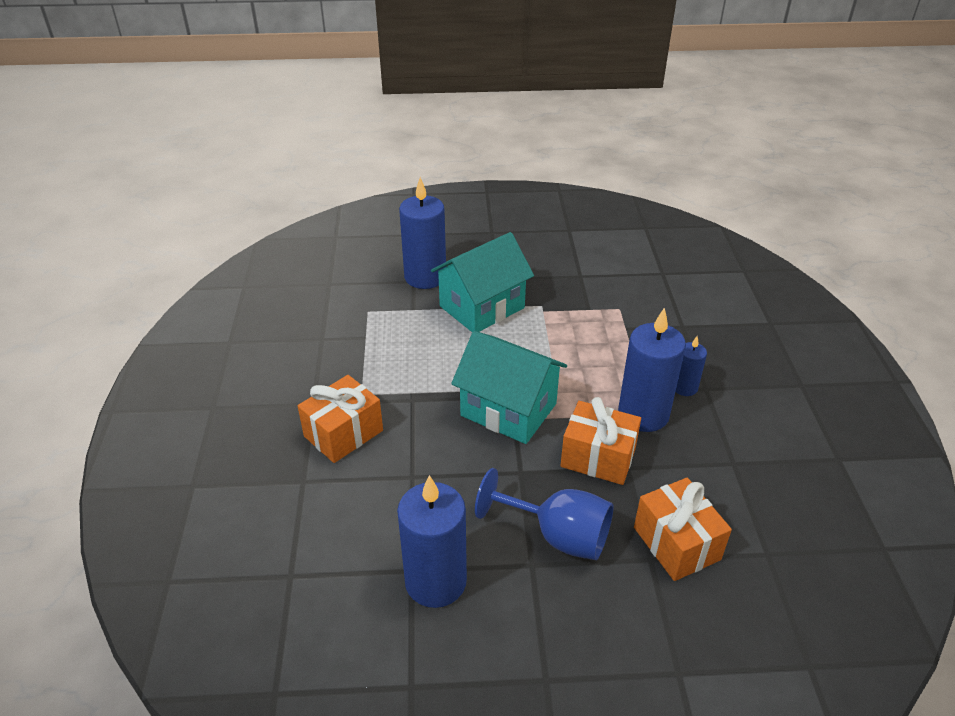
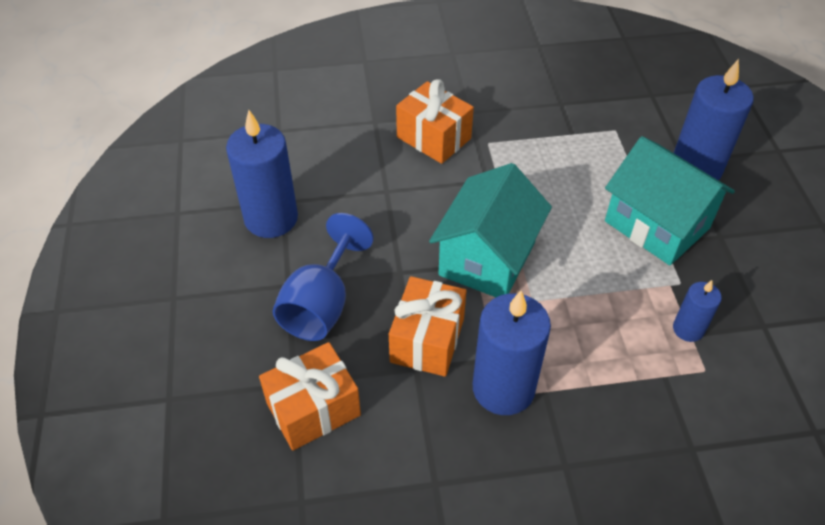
camera: 85 degrees right, 10 degrees up
blue candle [676,336,707,396] -> blue candle moved to [673,280,722,342]

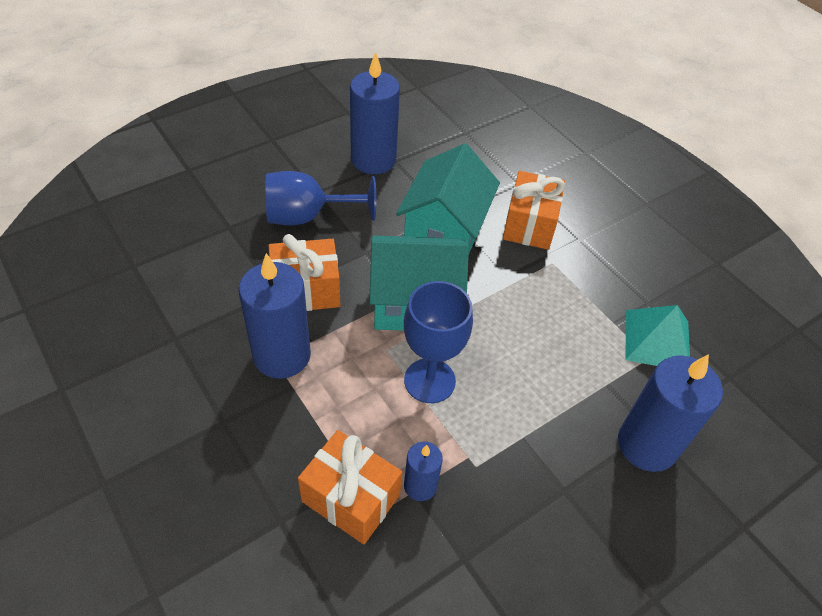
camera: 60 degrees right, 0 degrees up
orange gift [259,342,361,451] -> orange gift moved to [298,430,402,544]
turquoise house [605,136,735,265] -> turquoise house moved to [396,143,500,253]
none -> blue goblet [404,281,473,403]
none -> turquoise pyramid [625,305,690,366]

